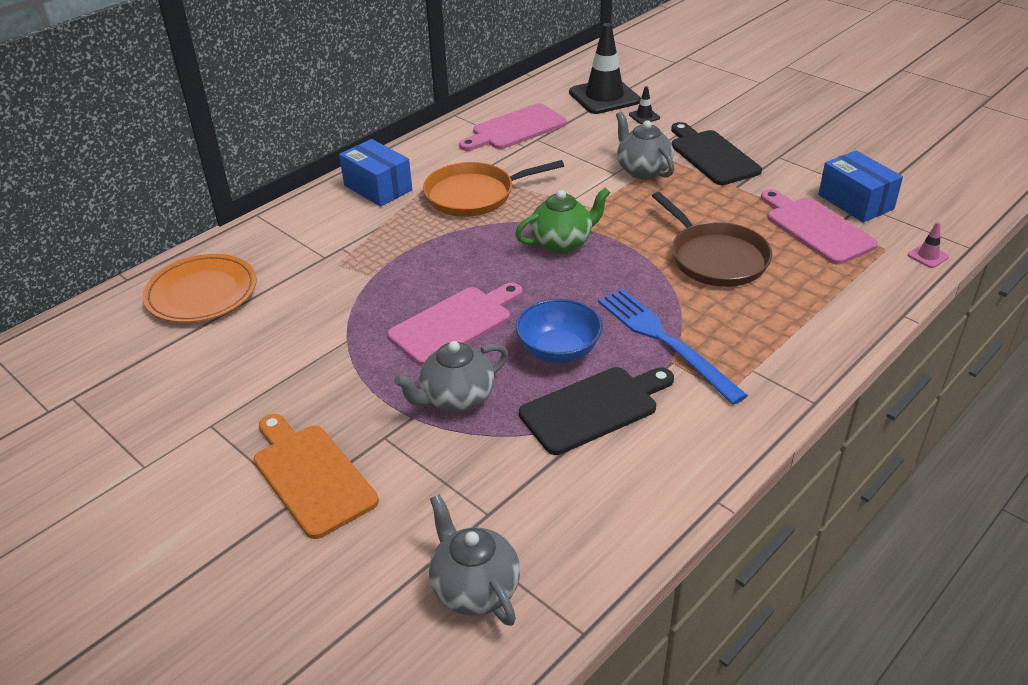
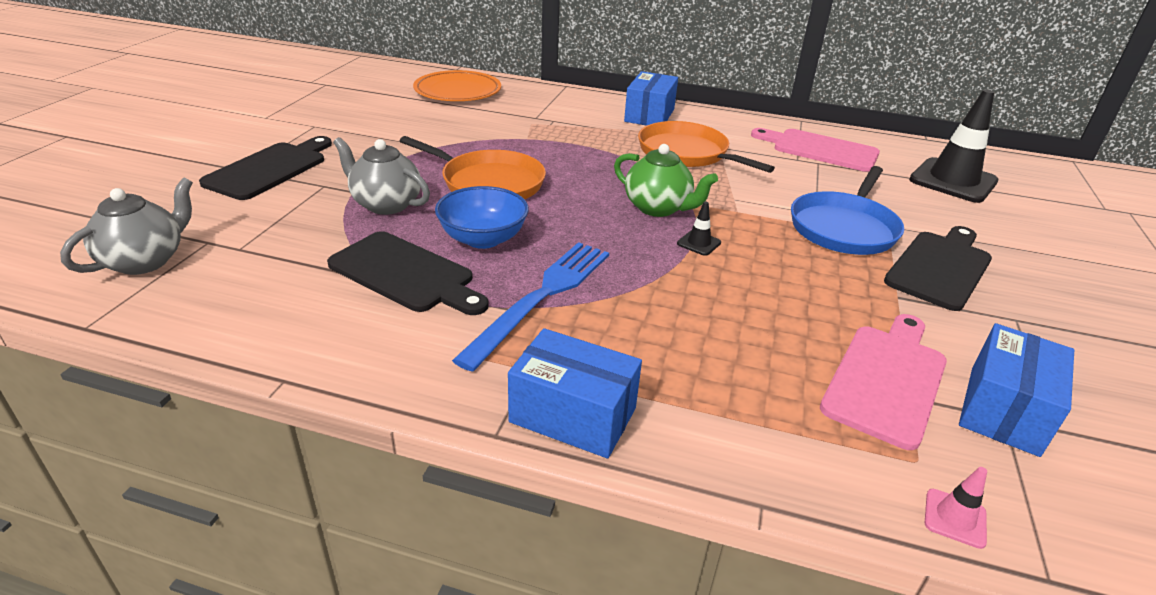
camera: 60 degrees right, 5 degrees down
orange cutting board [254,414,379,539] -> black cutting board [199,136,332,200]
pink cutting board [388,283,523,366] -> orange pan [400,136,546,199]
grey teapot [616,112,674,179] -> blue pan [791,166,904,255]
black traffic cone [629,86,660,124] -> black traffic cone moved to [677,202,721,256]
brown pan [652,192,772,287] -> none
none -> blue box [508,328,642,459]

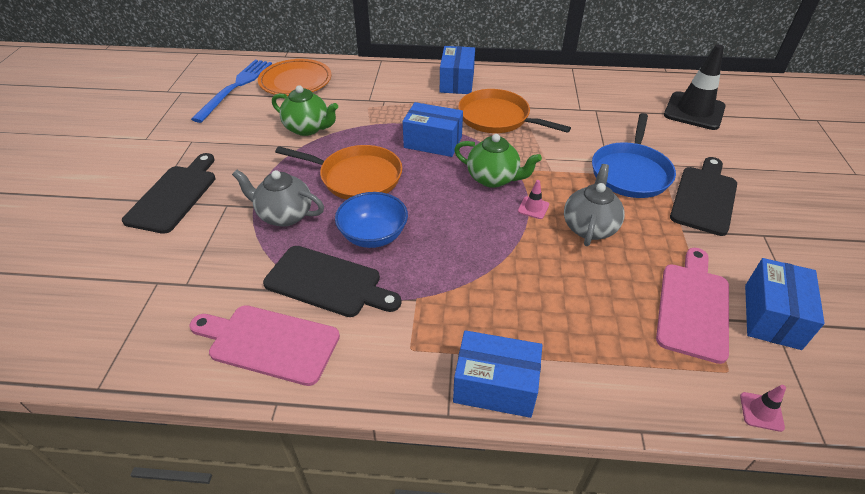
camera: 10 degrees left, 10 degrees up
grey teapot [60,178,193,275] -> grey teapot moved to [564,164,625,246]
blue fork [452,242,609,372] -> blue fork moved to [191,60,272,123]
black traffic cone [677,202,721,256] -> pink traffic cone [518,180,549,219]
pink cutting board [751,128,880,172] -> pink cutting board moved to [190,305,340,386]
none -> green teapot [272,85,338,136]
none -> blue box [402,102,463,157]

